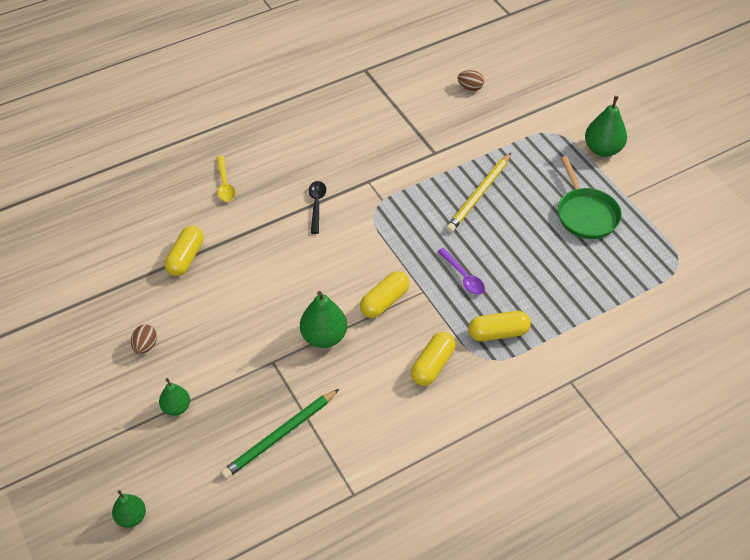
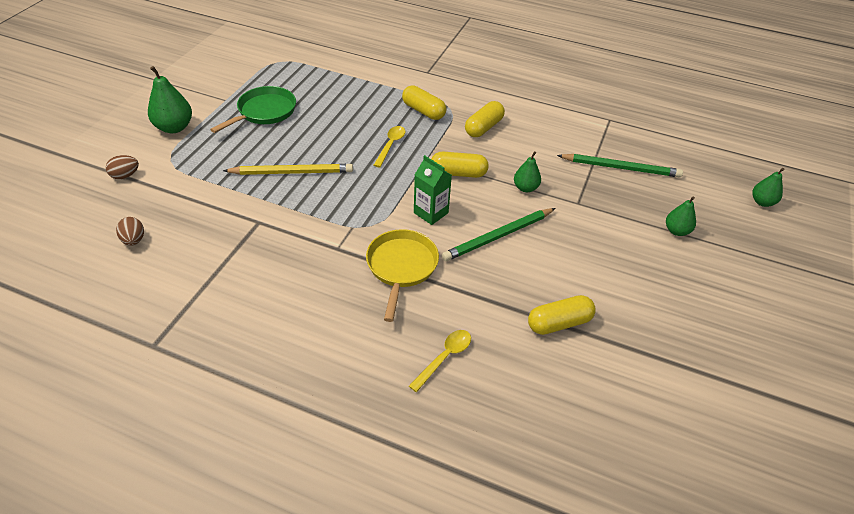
camera: 130 degrees left, 5 degrees down
brown egg [131,325,157,354] -> brown egg moved to [106,155,139,179]
green pear [300,291,347,348] -> green pear [514,151,541,192], size x0.62
black spoon [309,181,326,234] -> yellow pan [366,229,439,322]
yellow capsule [411,332,455,386] -> yellow capsule turned 45 degrees counterclockwise [465,101,505,137]
purple spoon [437,248,485,295] -> yellow spoon [374,126,405,167]
none -> green carton [414,155,452,225]
none -> green pencil [442,208,555,261]

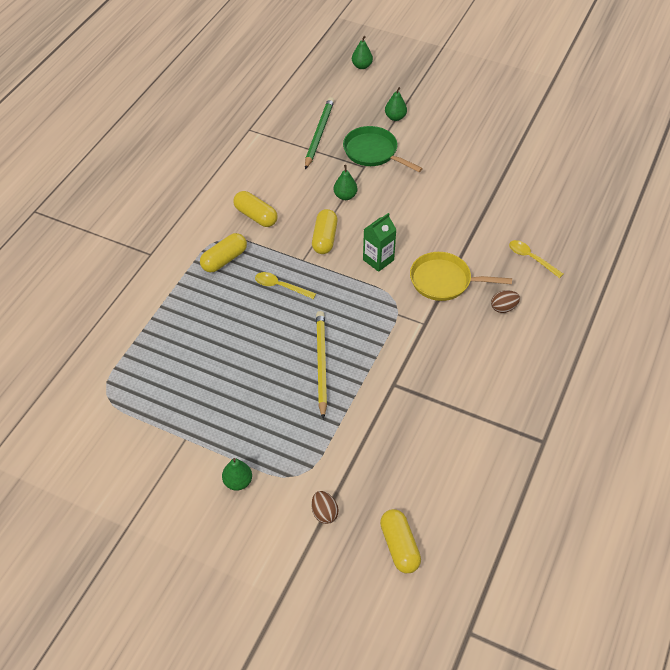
camera: 85 degrees left, 5 degrees up
brown egg [116,217,144,246] -> brown egg moved to [491,290,520,313]
green pear [148,66,192,133] -> green pear [222,458,252,491], size x0.62
green pan [210,86,296,133] -> green pan moved to [343,126,423,172]
green pencil [442,208,555,261] -> none
yellow capsule [528,295,596,335] -> yellow capsule moved to [380,509,421,573]

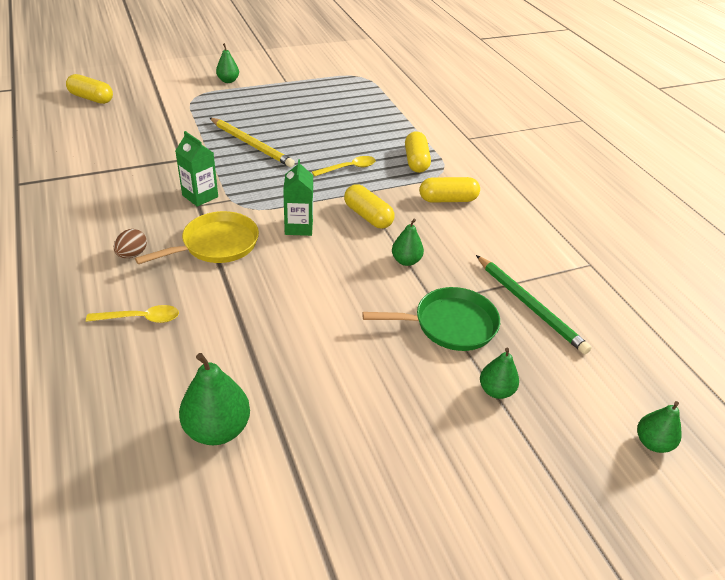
camera: 130 degrees right, 10 degrees down
brown egg [312,491,339,524] -> none
none -> green carton [175,131,218,207]
none -> green pear [179,353,250,445]

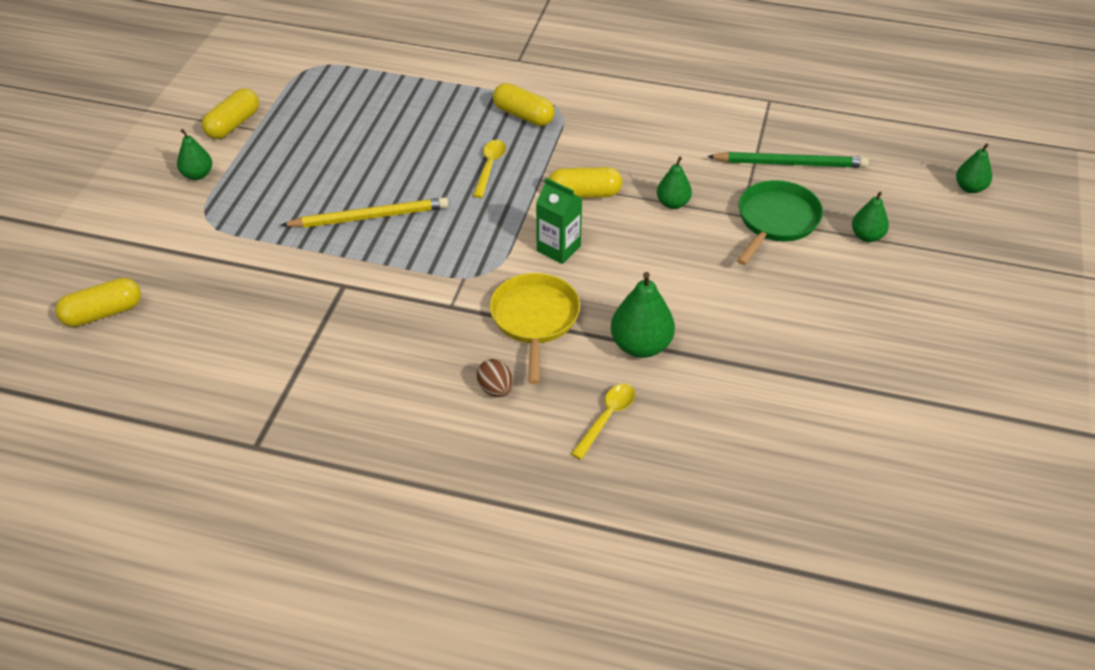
camera: 50 degrees left, 5 degrees up
green carton [175,131,218,207] -> none
green pear [179,353,250,445] -> green pear moved to [611,272,675,358]
yellow capsule [419,177,480,203] -> yellow capsule moved to [202,88,259,139]

